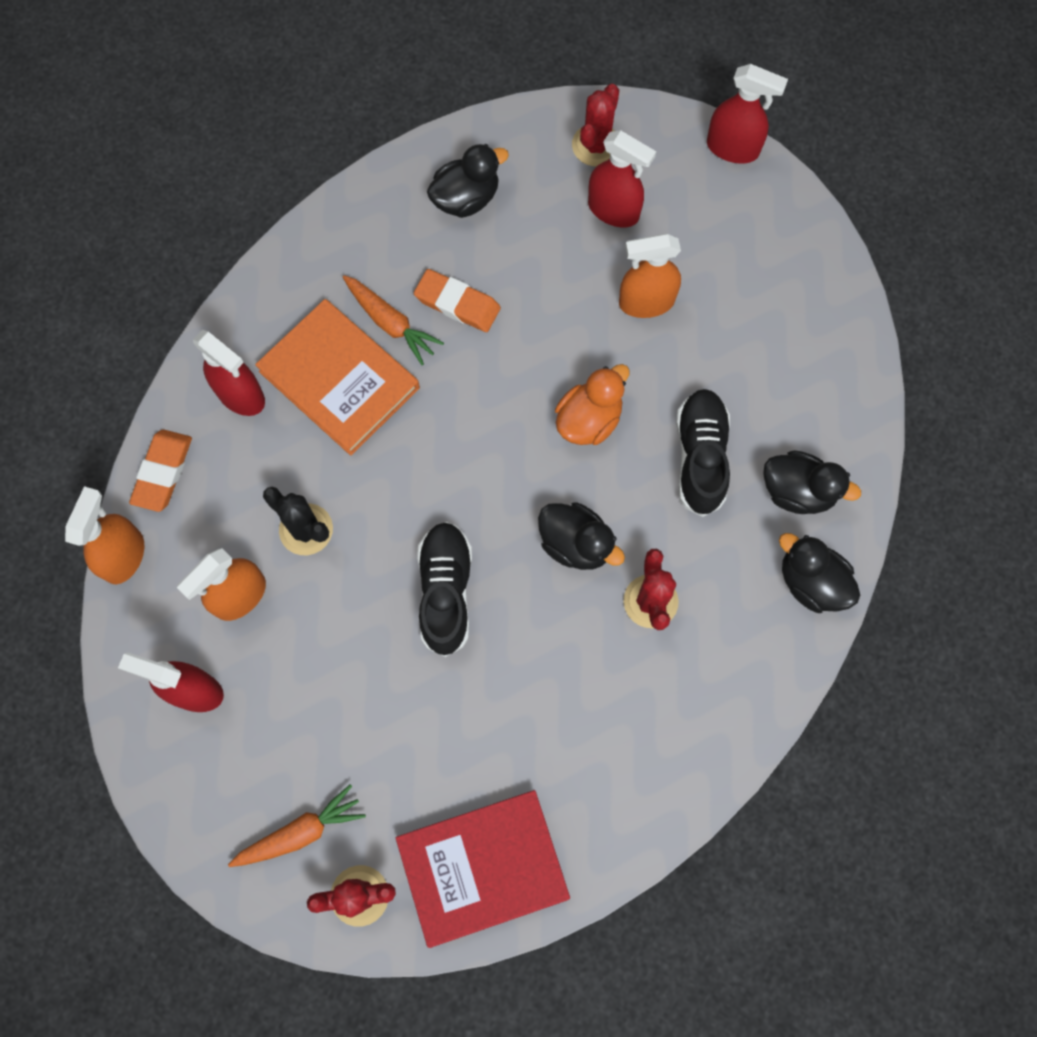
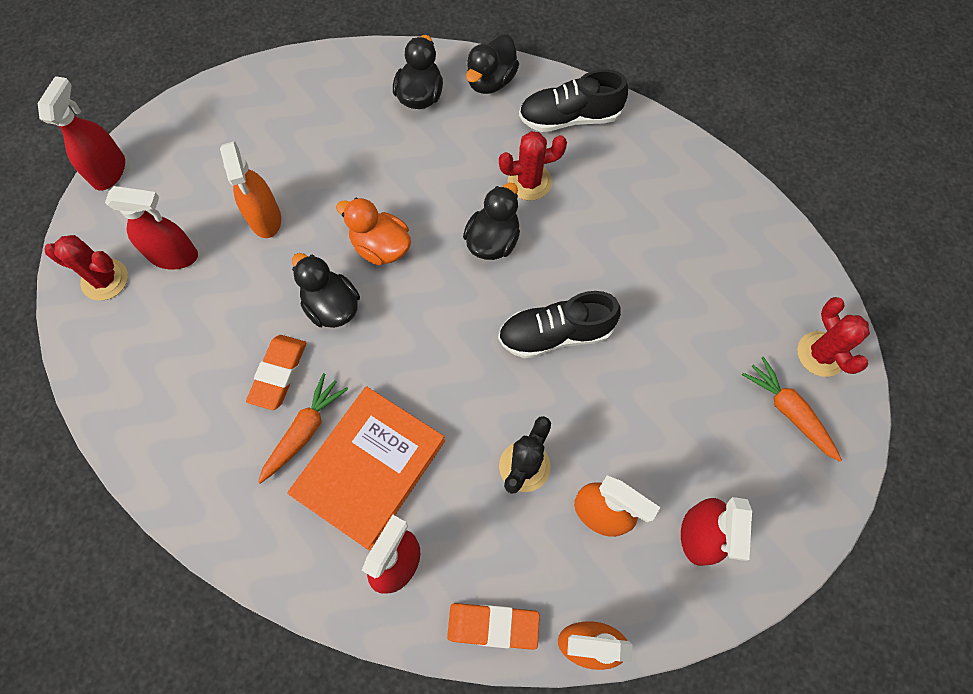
camera: 100 degrees left, 5 degrees down
red book [396,790,570,948] -> none
black duck [427,144,509,218] -> black duck moved to [292,253,360,328]
red spray bottle [588,130,656,228] -> red spray bottle turned 75 degrees clockwise [105,186,198,270]
black shoe [676,389,730,517] -> black shoe moved to [519,69,628,132]

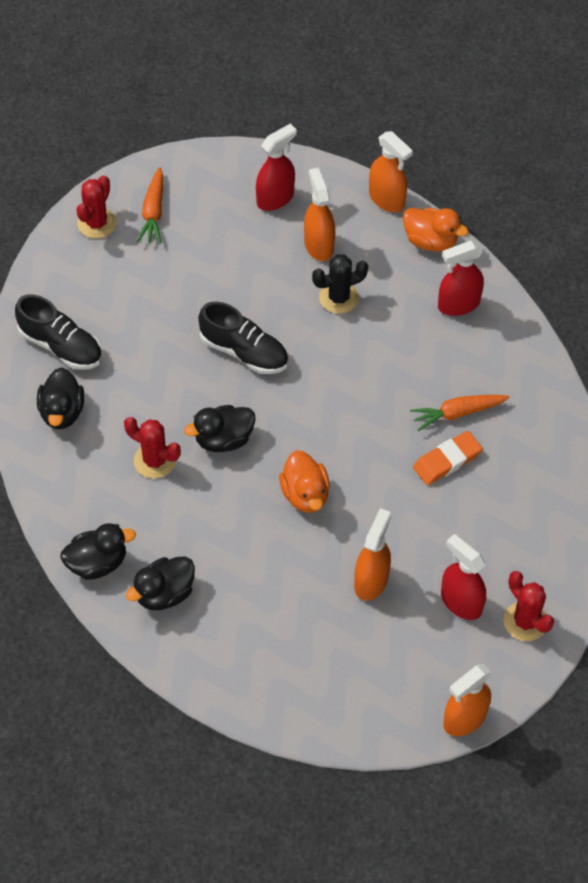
camera: 140 degrees left, 10 degrees down
red spray bottle [38,76,125,191] -> orange spray bottle [443,664,492,736]
orange book [287,386,445,551] -> none
black duck [292,253,360,328] -> black duck moved to [37,367,84,429]
orange eraser [447,603,540,650] -> orange duck [403,208,469,252]
black shoe [519,69,628,132] -> black shoe moved to [15,294,102,370]

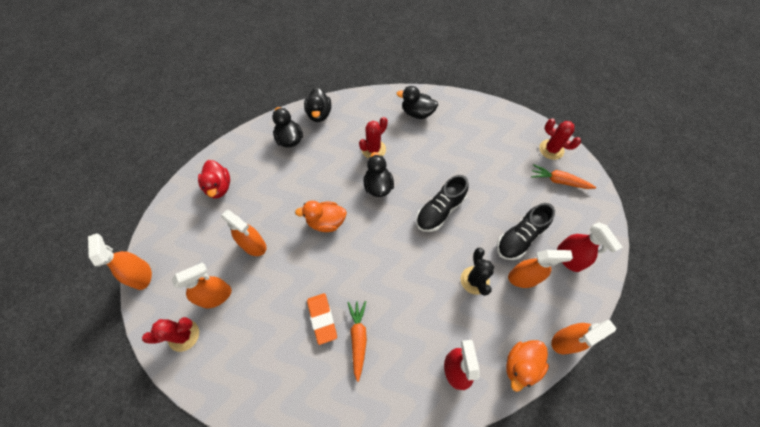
camera: 105 degrees right, 5 degrees up
black shoe [15,294,102,370] -> black shoe moved to [497,203,555,260]
red spray bottle [441,534,486,620] -> orange spray bottle [172,263,232,308]
none -> red duck [198,160,230,199]

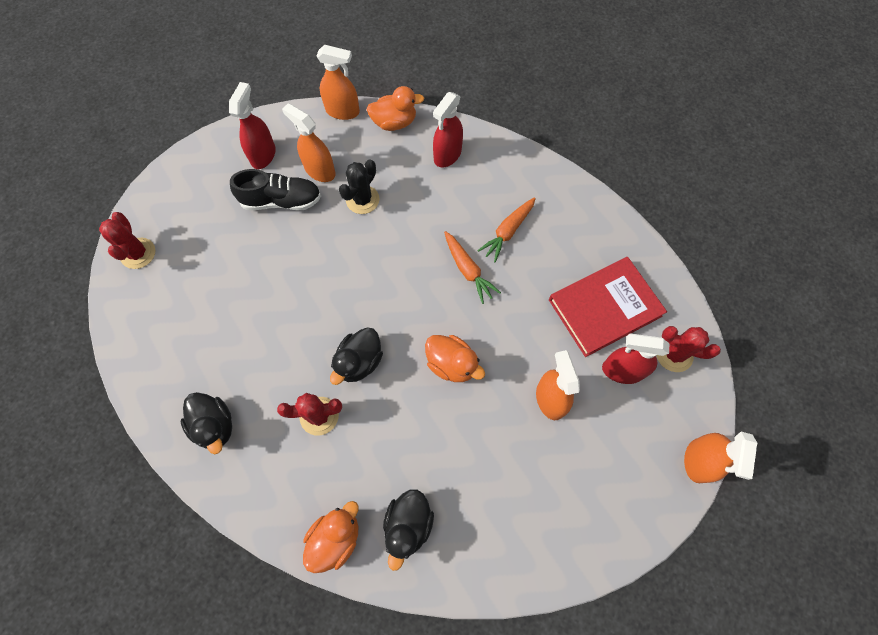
camera: 140 degrees left, 5 degrees up
orange spray bottle [172,263,232,308] -> red spray bottle [602,333,669,384]
red duck [198,160,230,199] -> none
black duck [304,87,331,122] -> orange duck [303,501,359,573]
orange eraser [307,293,337,345] -> none
black shoe [416,175,469,232] -> none
orange carrot [531,164,596,189] -> orange carrot moved to [444,231,501,304]
none -> red book [549,257,667,357]

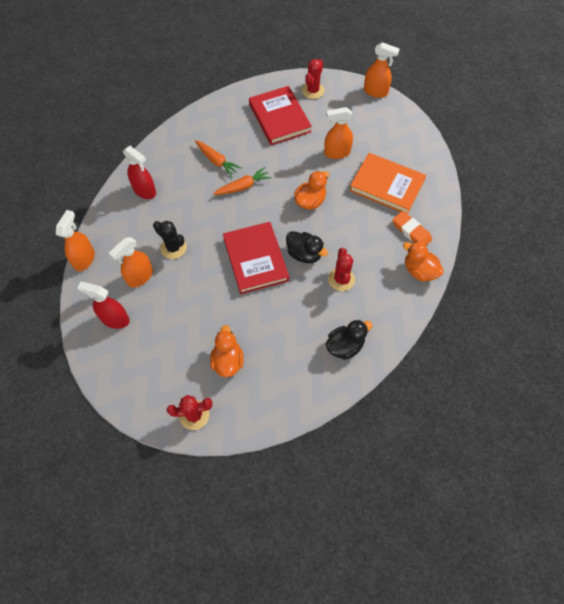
camera: 85 degrees left, 5 degrees down
black shoe [230,169,321,210] -> none
orange duck [366,86,424,131] -> orange duck moved to [210,325,244,377]
black duck [383,489,434,571] -> orange eraser [393,211,432,245]
red spray bottle [602,333,669,384] -> none
none -> red book [223,222,289,294]
none -> orange book [349,153,426,214]

